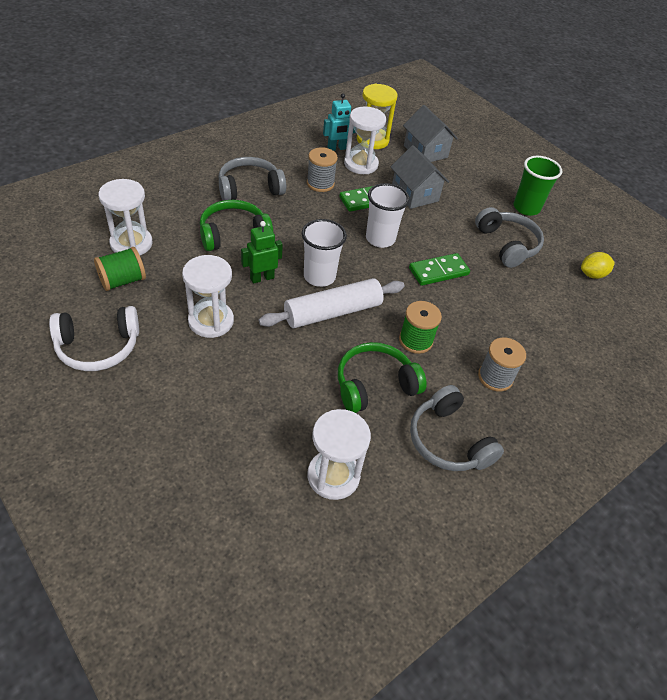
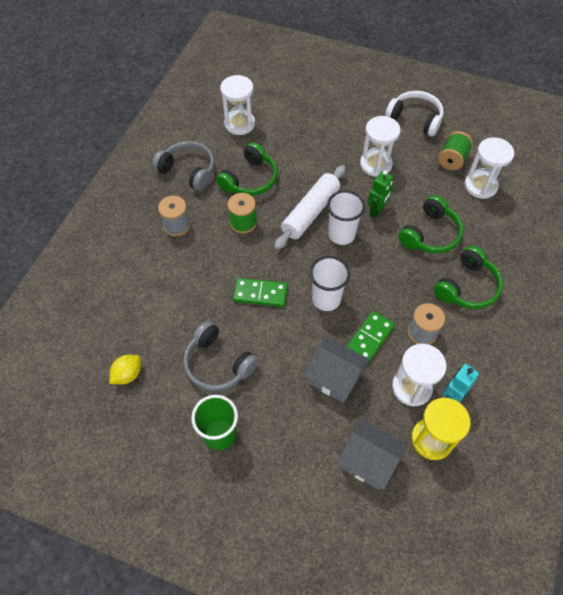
camera: 155 degrees right, 10 degrees up
white headphones [49,306,139,371] -> white headphones turned 75 degrees clockwise [385,91,444,137]
grey headphones [218,157,286,200] -> green headphones [434,246,503,309]
green domino [409,253,470,286] -> green domino turned 60 degrees clockwise [233,278,288,307]

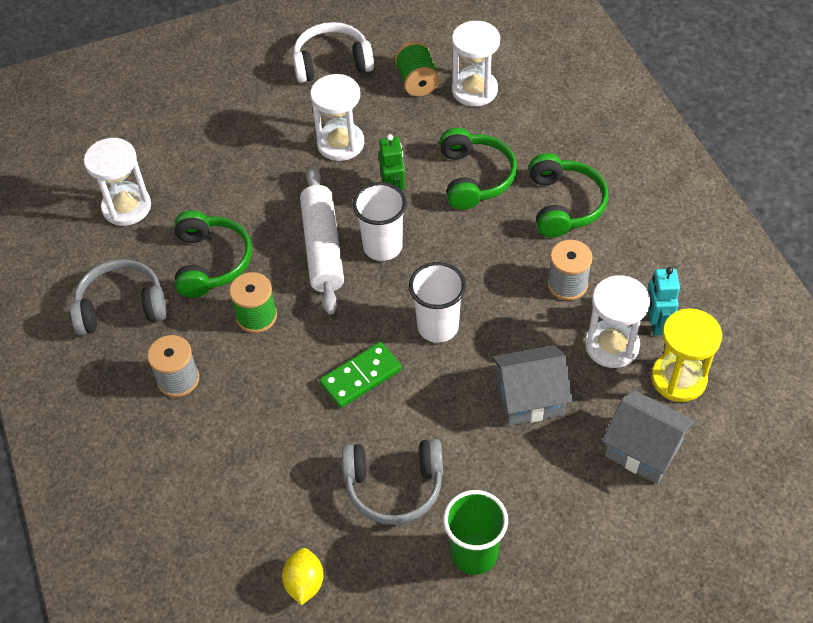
camera: 40 degrees left, 5 degrees down
grey house [337,419,407,490] -> grey house turned 45 degrees clockwise [602,390,695,484]
green domino [346,311,395,365] -> none

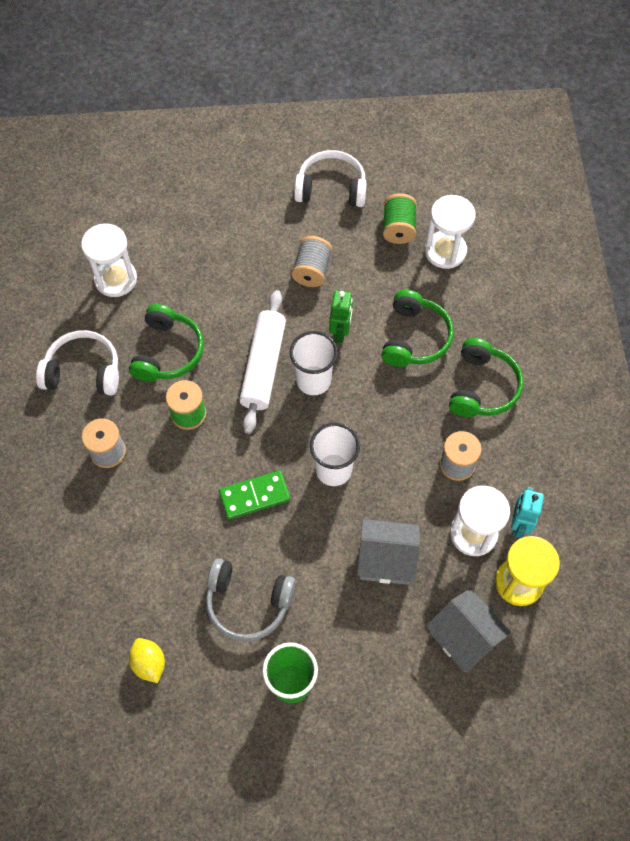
camera: 15 degrees right, 10 degrees up
grey headphones [70,259,167,335] -> white headphones [36,330,119,396]
yellow lemon [282,548,324,605] -> yellow lemon turned 45 degrees counterclockwise [129,638,165,683]
white hourglass [310,74,364,161] -> grey spool [291,236,332,287]

